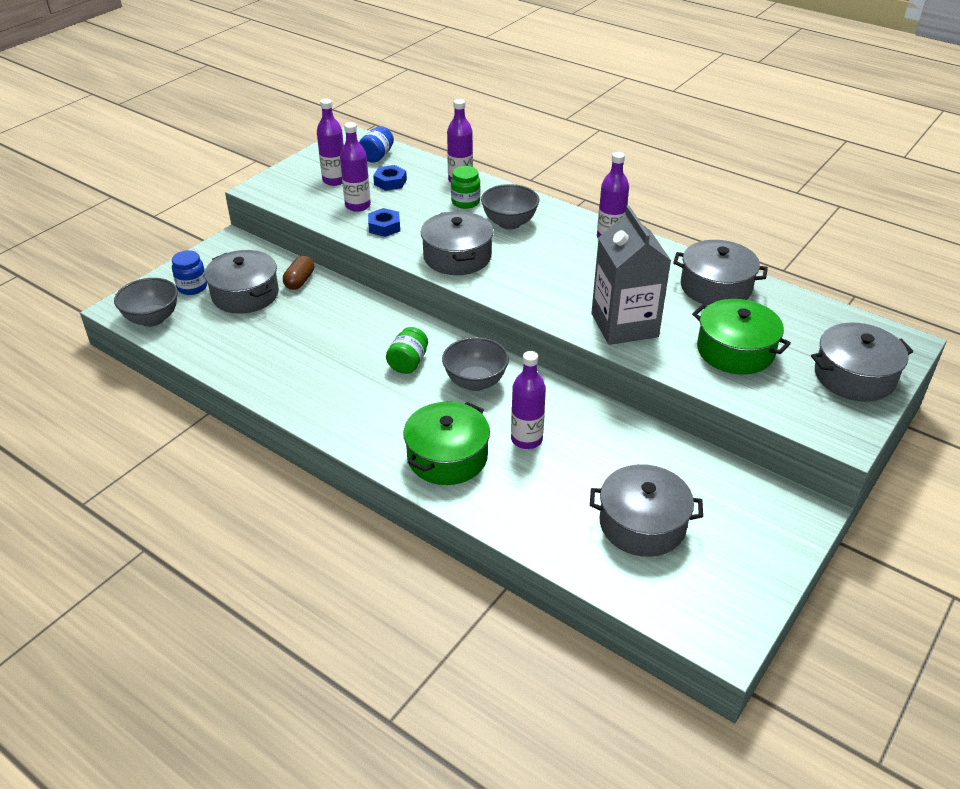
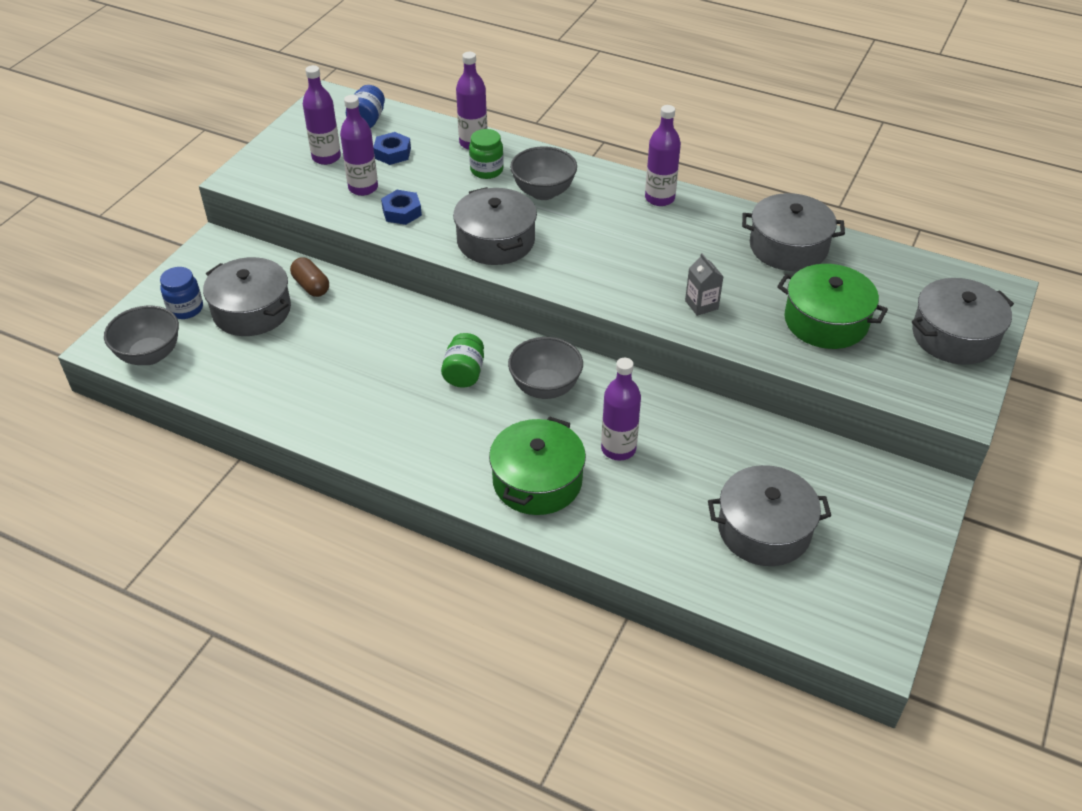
camera: 10 degrees left, 5 degrees up
brown capsule [283,255,314,290] -> brown capsule turned 45 degrees counterclockwise [290,257,329,297]
grey carton [591,206,671,345] -> grey carton [685,253,724,316], size x0.42

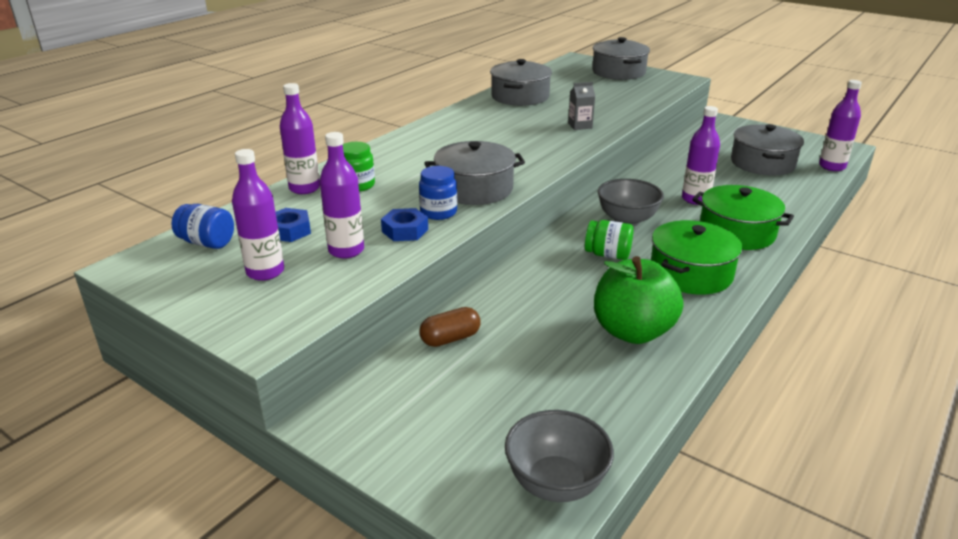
camera: 80 degrees left, 15 degrees down
blue jar [160,267,203,319] -> blue jar moved to [419,166,457,220]
grey pot [203,257,291,336] -> none
grey bowl [510,146,577,200] -> none
purple bottle [645,105,681,206] -> purple bottle moved to [819,80,862,171]
green pot [777,264,888,349] -> green pot moved to [651,220,743,294]
none -> green apple [594,256,683,344]

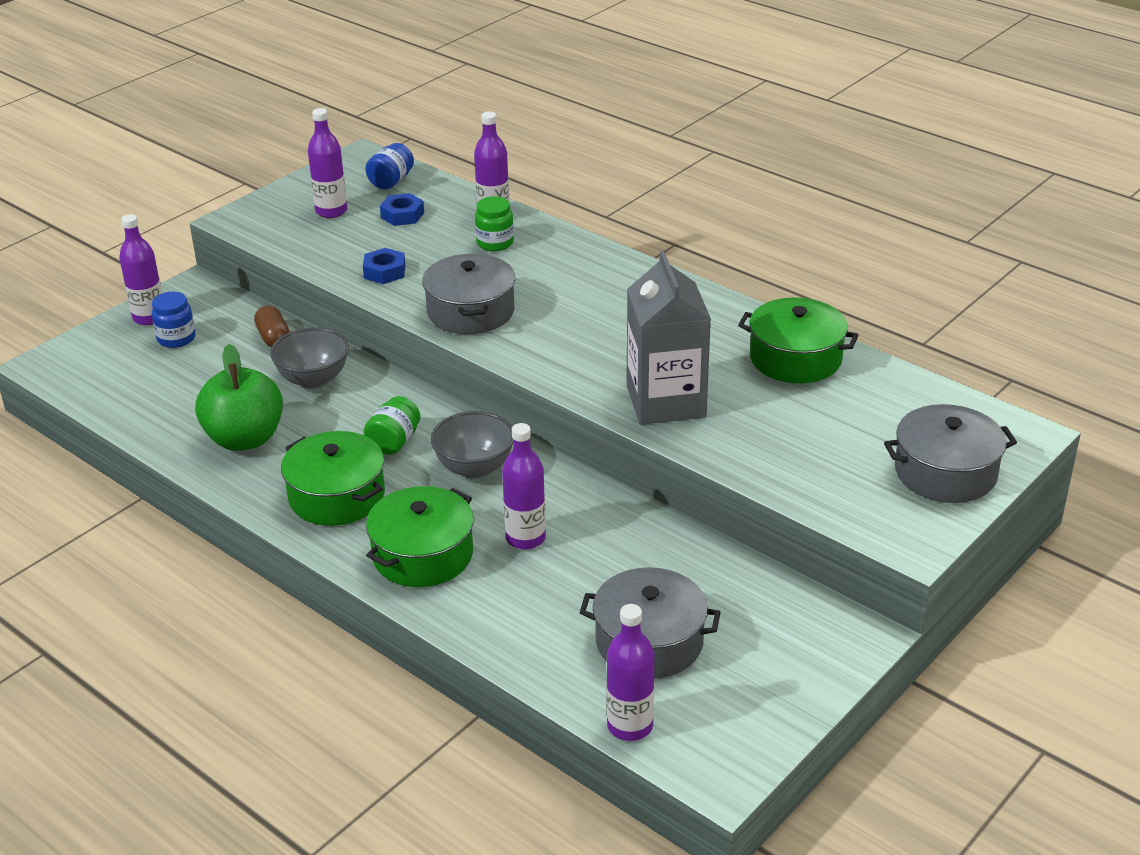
camera: 95 degrees right, 5 degrees up
purple bottle [320,132,364,258] -> purple bottle moved to [119,214,162,325]
blue jar [419,166,457,220] -> blue jar moved to [152,292,195,348]
grey pot [490,59,552,106] -> green pot [738,297,859,383]
grey bowl [505,410,614,502] -> grey bowl moved to [270,327,349,389]
grey carton [568,82,595,130] -> grey carton [627,250,711,425], size x2.36

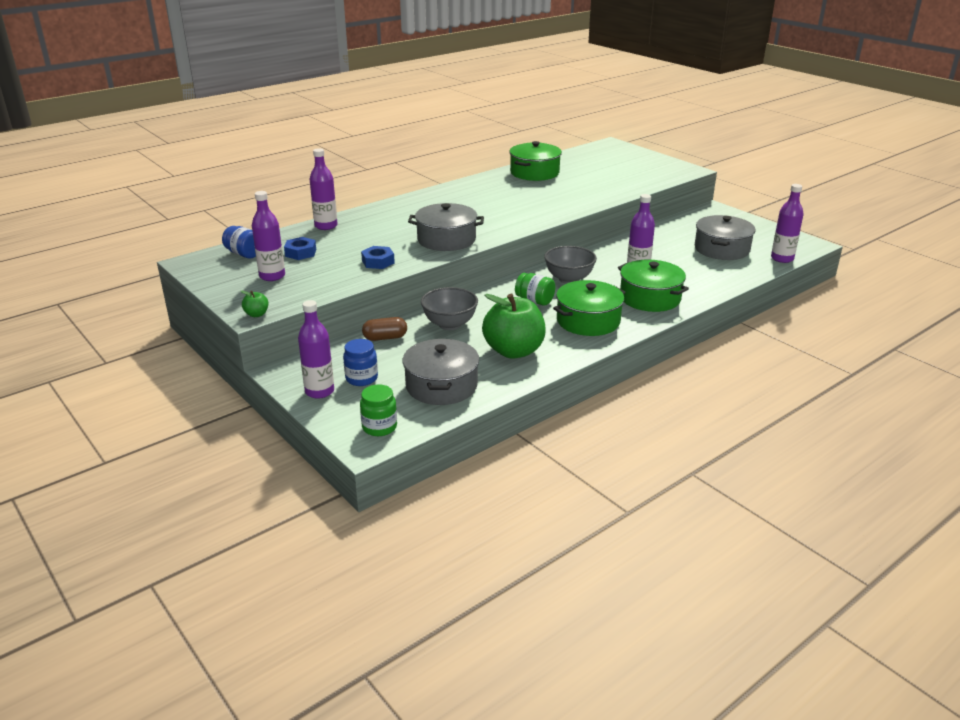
camera: 80 degrees left, 5 degrees down
green jar [475,196,514,251] -> green jar moved to [360,384,397,436]
grey carton [627,250,711,425] -> none
grey pot [884,404,1017,503] -> grey pot moved to [403,339,479,405]
none -> green apple [241,291,268,317]

